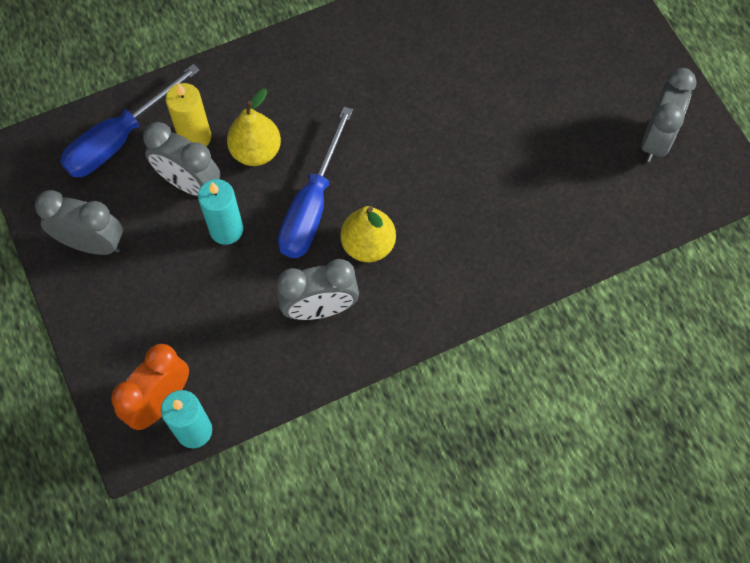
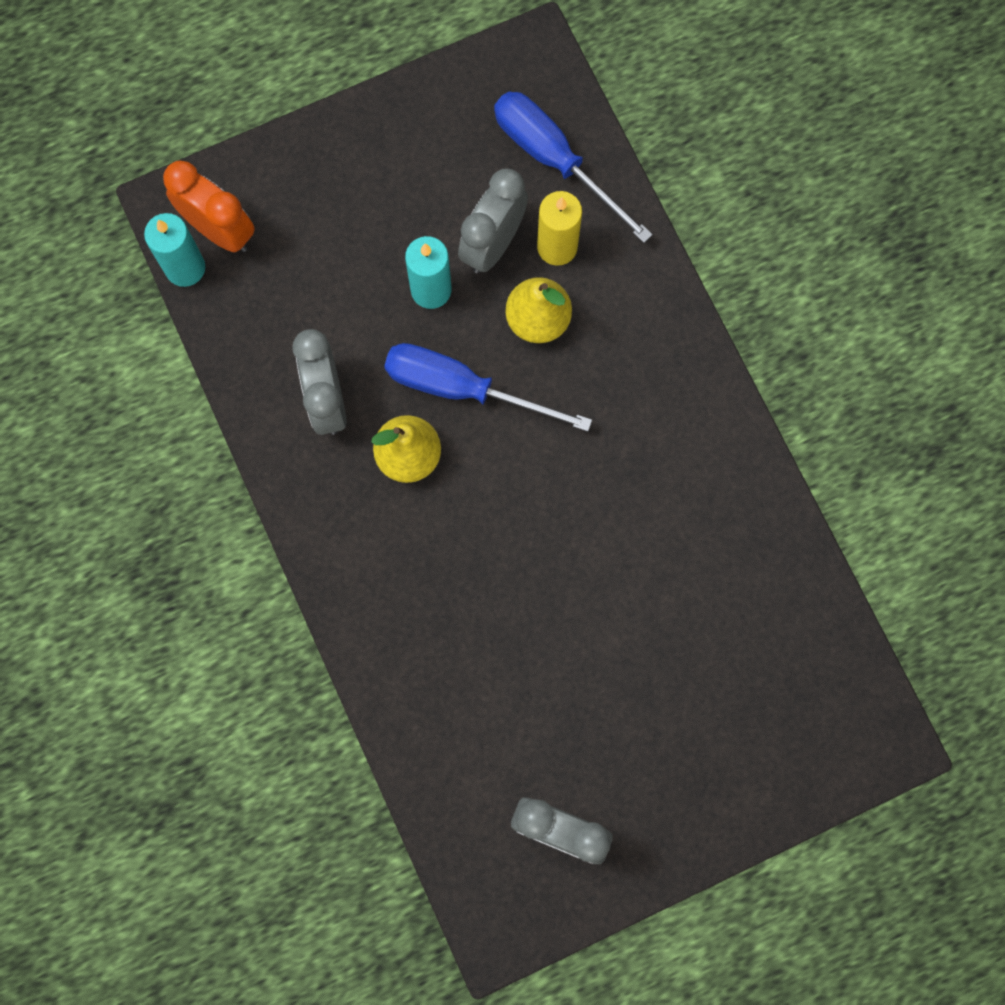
camera: 90 degrees right, 10 degrees up
grey clock [35,190,123,255] -> none

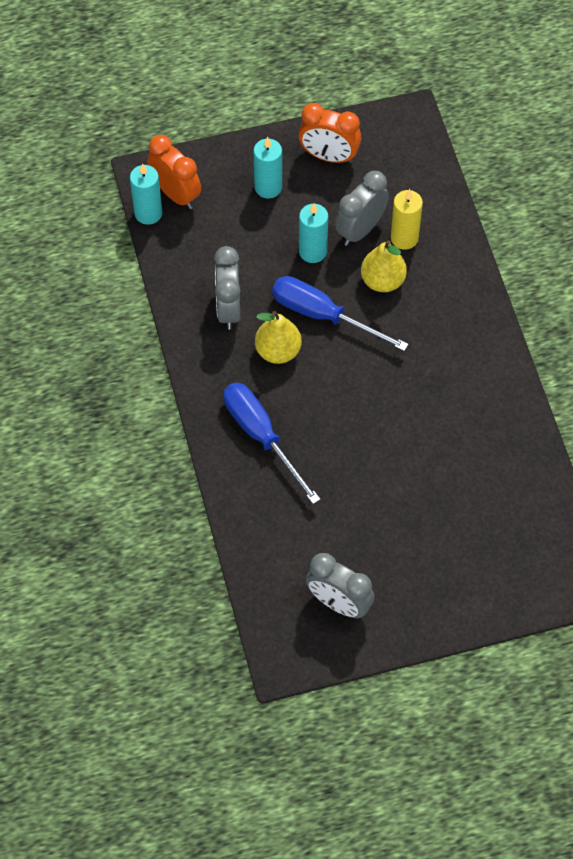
camera: 10 degrees right, 15 degrees down
blue screwdriver [494,92,653,243] -> blue screwdriver moved to [223,383,321,504]
none -> turquoise candle [254,137,282,198]
none -> orange clock [298,103,362,163]

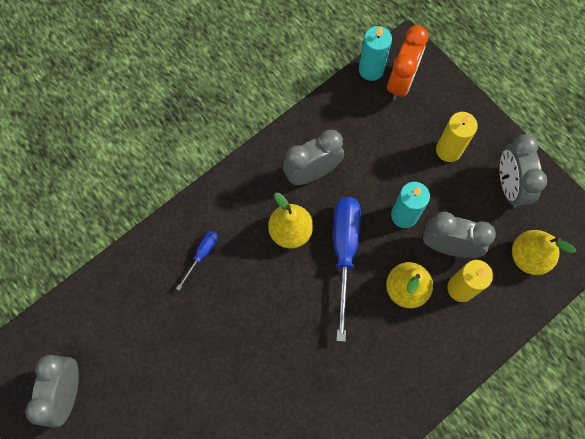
camera: 65 degrees right, 10 degrees up
blue screwdriver [223,383,321,504] -> blue screwdriver [176,231,218,291], size x0.47
turquoise candle [254,137,282,198] -> yellow candle [436,112,478,162]
orange clock [298,103,362,163] -> grey clock [500,134,547,208]
none -> yellow pear [512,230,576,275]

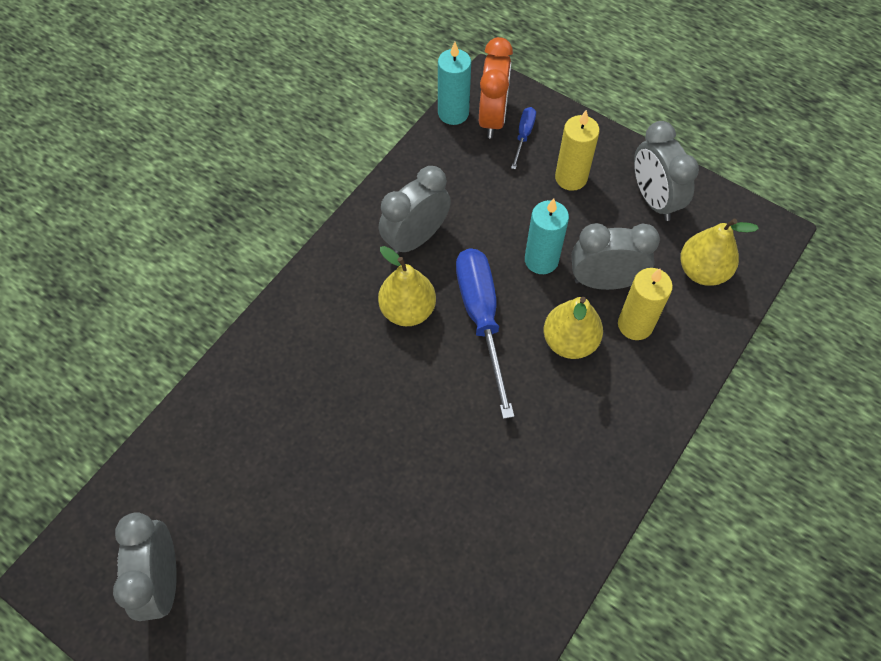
camera: 15 degrees left, 10 degrees down
blue screwdriver [176,231,218,291] -> blue screwdriver moved to [511,107,536,169]

